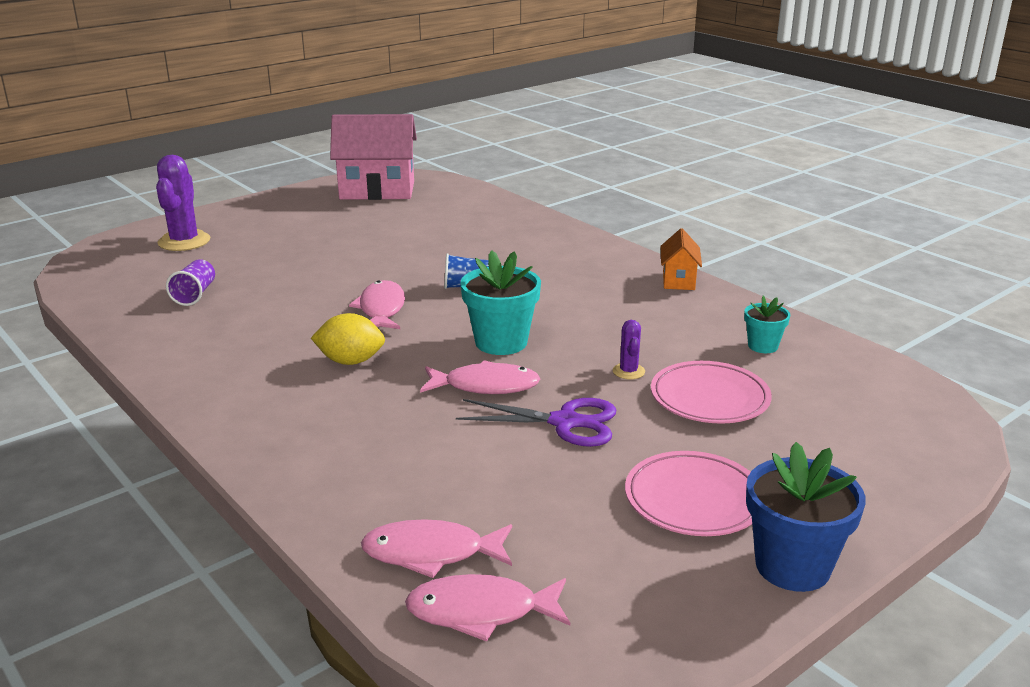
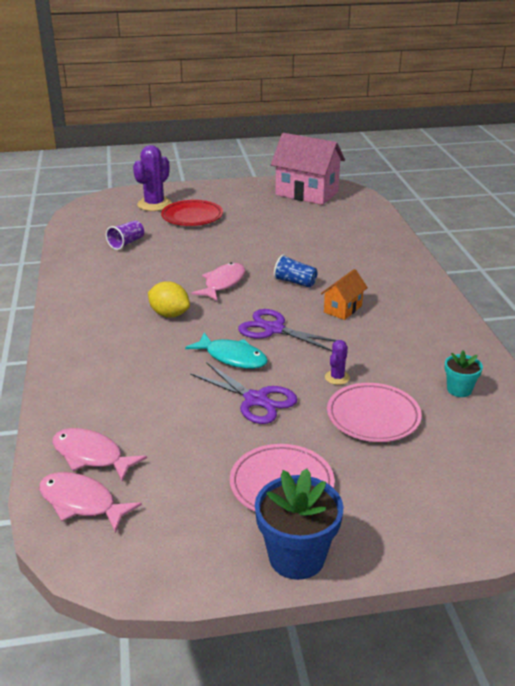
camera: 30 degrees right, 5 degrees up
pink fish [420,360,540,394] -> turquoise fish [185,333,268,369]
turquoise flower pot [460,250,541,355] -> purple scissors [238,309,337,351]
orange house [660,228,702,290] -> orange house moved to [321,269,368,320]
none -> red plate [161,200,223,226]

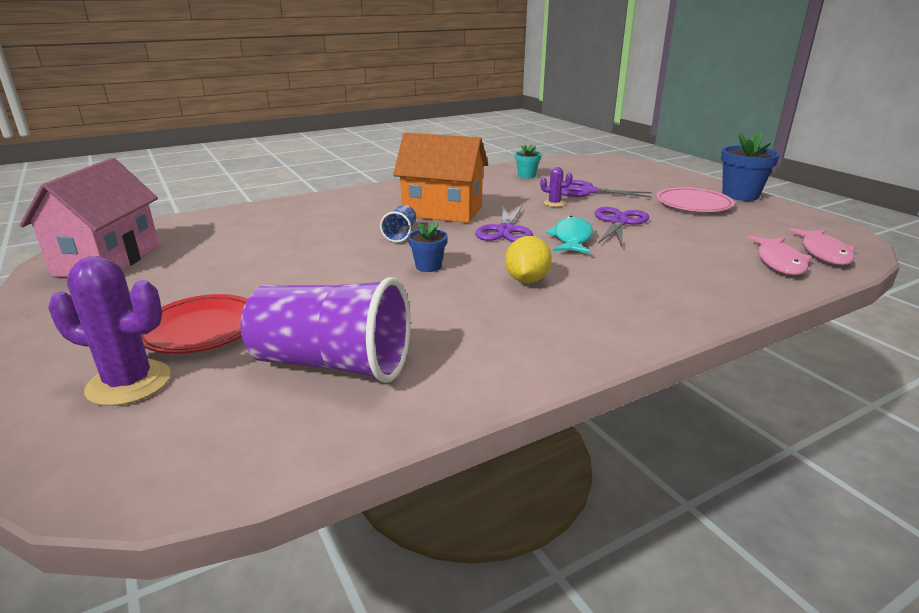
camera: 110 degrees left, 5 degrees down
purple cup [106,220,144,250] -> purple cup [240,277,411,383], size x2.12
pink fish [191,262,245,301] -> blue flower pot [408,221,448,272]
orange house [321,269,368,320] -> orange house [393,132,488,223], size x2.02
pink plate [327,383,422,442] -> purple scissors [561,180,652,198]

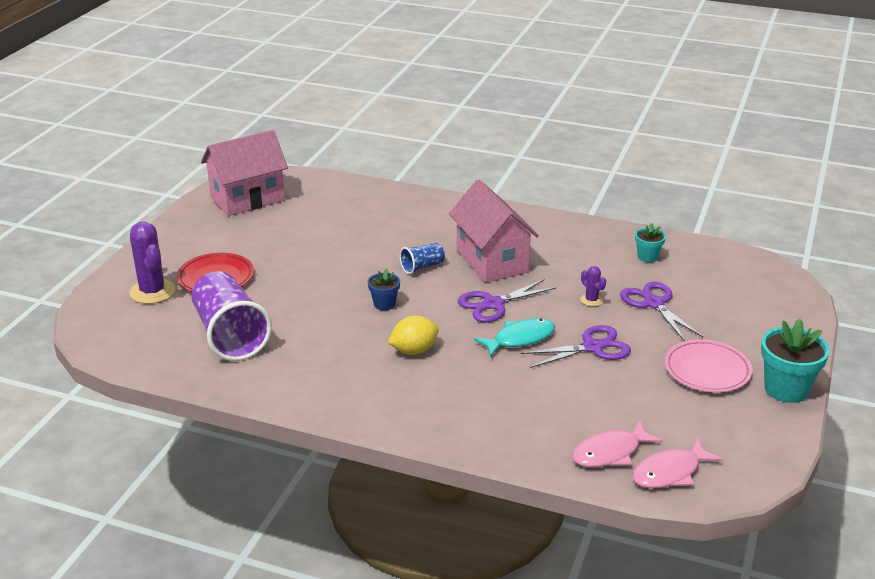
camera: 50 degrees right, 5 degrees up
orange house [393,132,488,223] -> pink house [449,180,539,283]
blue flower pot [721,131,780,201] -> turquoise flower pot [761,319,830,403]

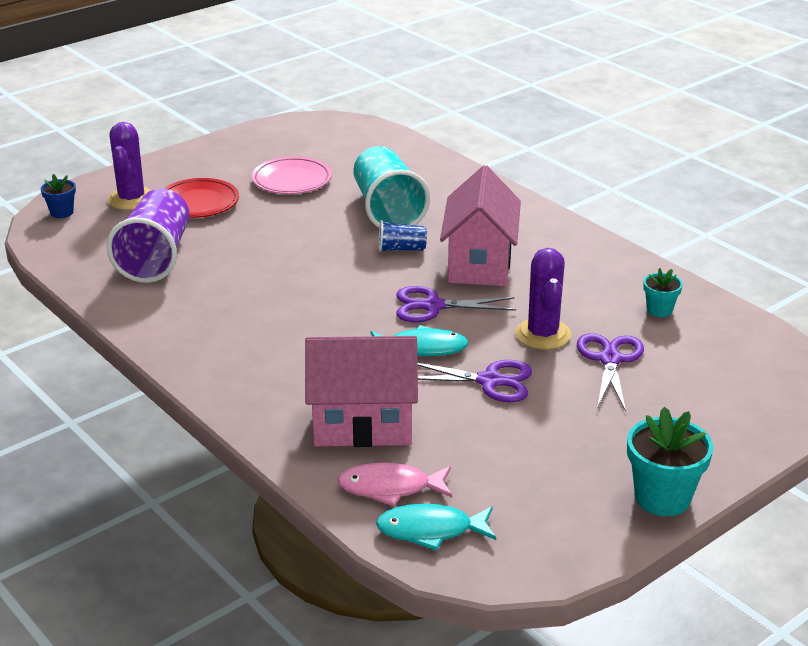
camera: 30 degrees right, 0 degrees up
pink house [201,130,288,216] -> pink house moved to [305,336,418,447]
blue flower pot [368,268,400,310] -> blue flower pot moved to [41,174,76,218]
yellow lemon [388,315,439,355] -> none
purple cactus [580,266,606,306] -> purple cactus [515,248,571,350], size x2.01
pink fish [632,438,723,488] -> turquoise fish [376,504,496,551]
pink plate [665,339,752,392] -> pink plate moved to [252,156,332,194]
none -> turquoise cup [353,146,430,228]

